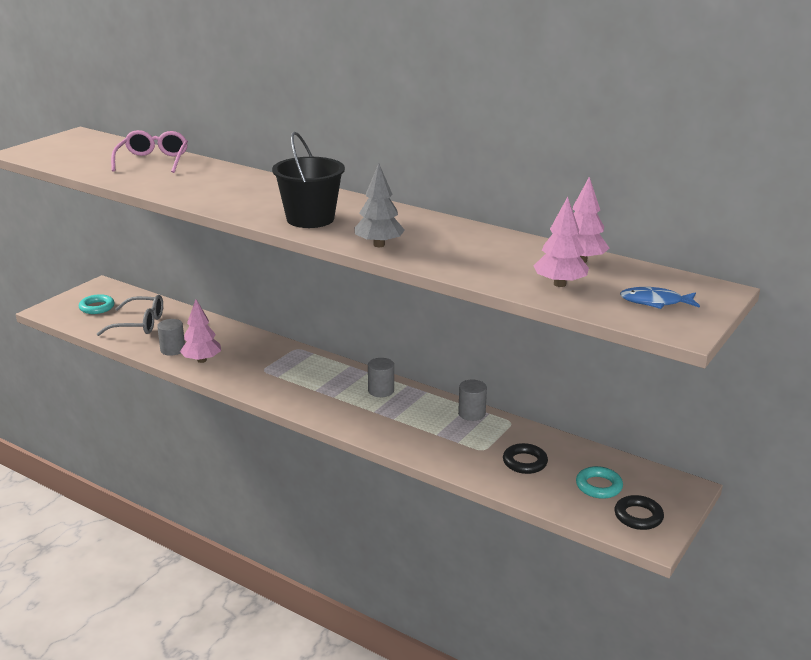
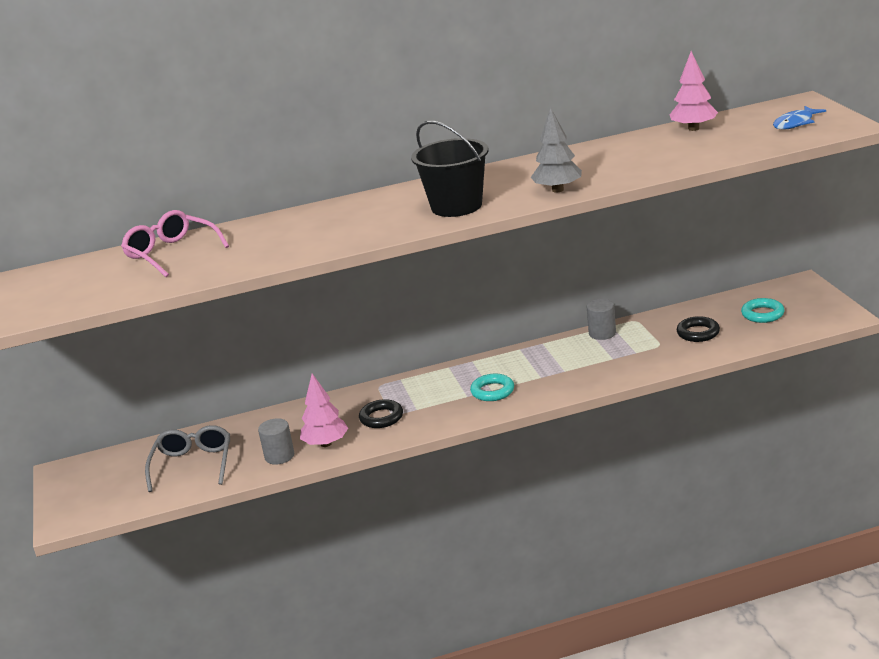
camera: 45 degrees left, 0 degrees up
turquoise ring [79,294,115,314] -> turquoise ring moved to [470,374,514,401]
grey glasses [97,295,163,336] -> grey glasses turned 45 degrees counterclockwise [145,425,230,492]
grey cylinder [368,358,394,397] -> none
pink tree [534,197,589,287] -> none
black ring [615,495,664,530] -> black ring moved to [359,399,403,428]

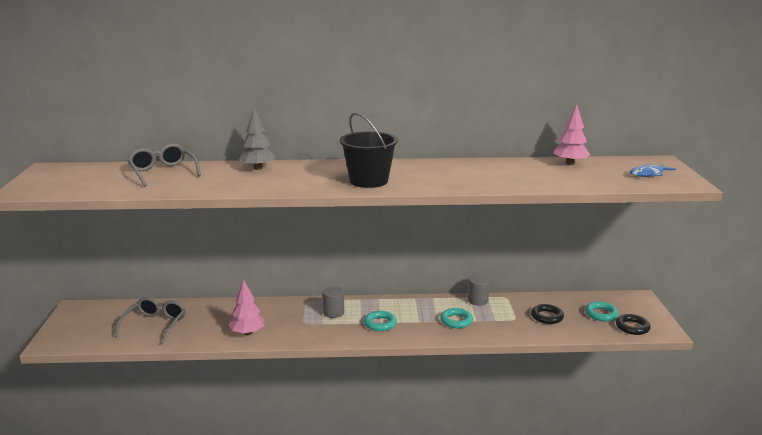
camera: 10 degrees right, 5 degrees down
pink glasses [121,210,229,277] -> grey glasses [127,143,201,187]
grey cylinder [258,418,294,465] -> grey cylinder moved to [323,286,344,318]
black ring [359,399,403,428] -> black ring moved to [616,314,651,335]
grey tree [531,107,582,193] -> grey tree moved to [239,109,276,170]
none -> turquoise ring [440,308,473,328]

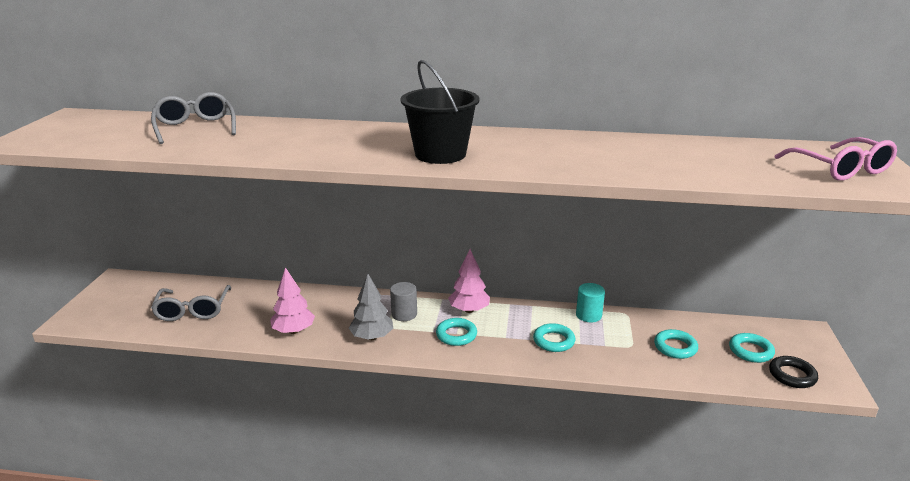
camera: 10 degrees right, 5 degrees up
grey glasses [114,297,186,344] -> grey glasses turned 150 degrees clockwise [151,285,232,321]
grey tree [239,109,276,170] -> grey tree moved to [349,273,393,340]
grey cylinder [468,275,490,306] -> turquoise cylinder [576,283,605,322]
black ring [531,304,564,324] -> turquoise ring [654,329,698,359]
pink tree [553,104,590,165] -> pink tree moved to [448,249,490,313]
blue fish [630,163,676,177] -> pink glasses [774,137,897,181]

